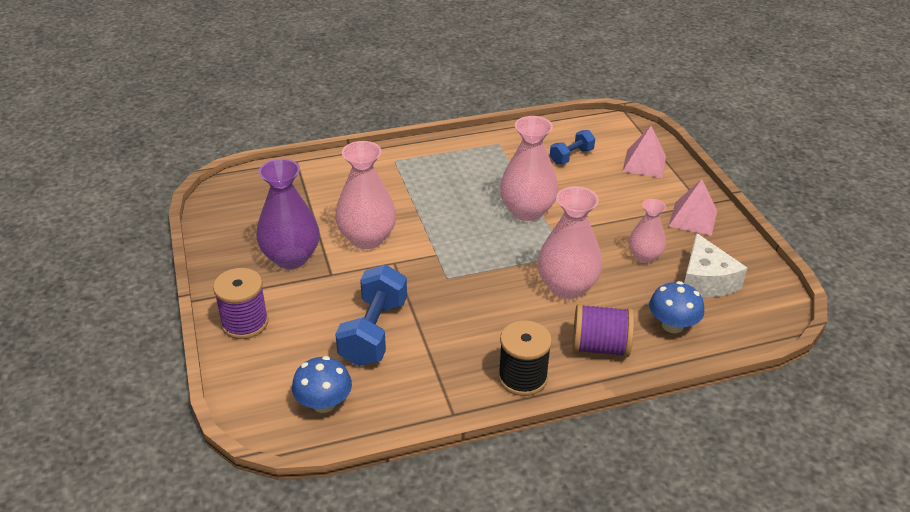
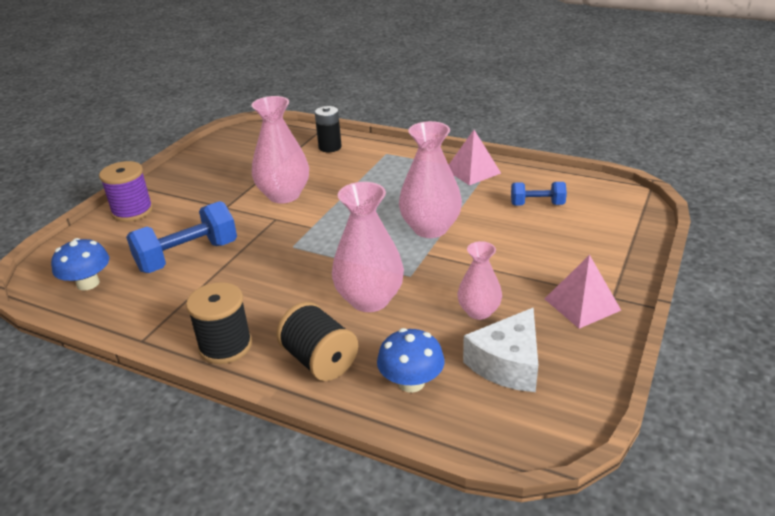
camera: 45 degrees right, 5 degrees down
purple vase [256,159,319,269] -> none
purple spool [573,304,634,357] -> black spool [276,302,358,381]
pink pyramid [622,126,666,178] -> pink pyramid moved to [449,130,501,185]
none -> black battery [315,106,342,152]

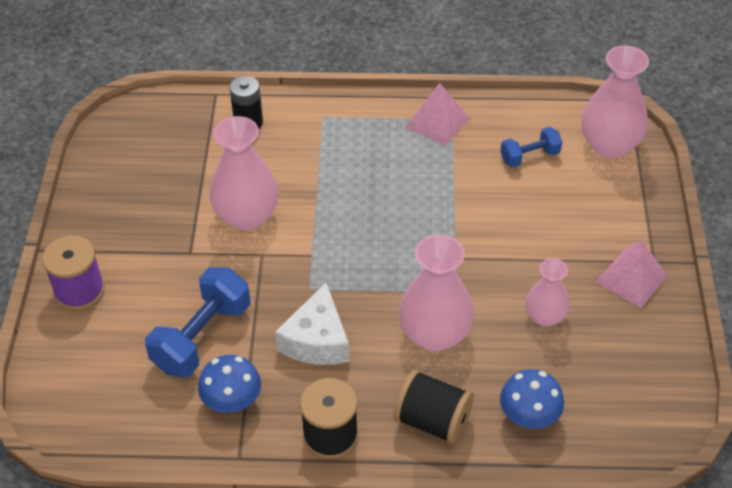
camera: 25 degrees left, 15 degrees up
blue mushroom [51,238,109,291] -> blue mushroom moved to [198,355,261,413]
pink vase [399,121,462,238] -> pink vase moved to [581,46,649,158]
white cheese [463,308,538,392] -> white cheese moved to [275,283,350,365]

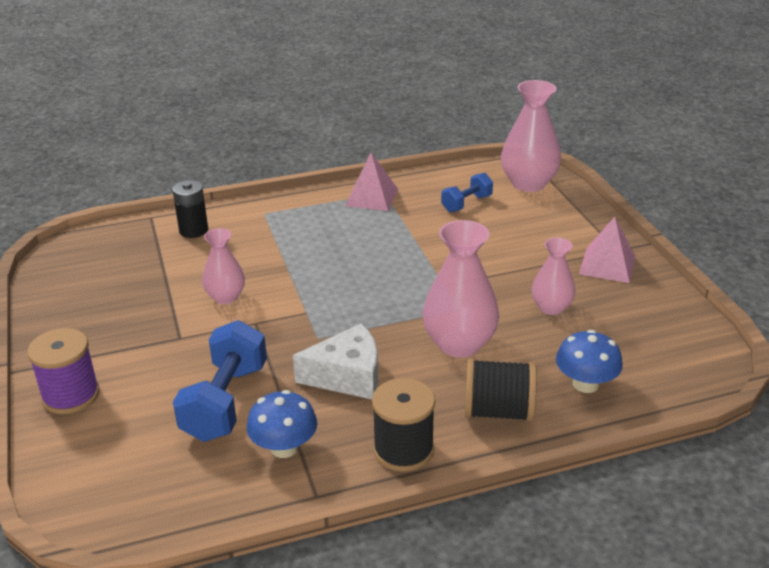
camera: 20 degrees left, 15 degrees down
pink vase [209,116,279,230] -> pink vase [202,228,245,304], size x0.60
white cheese [275,283,350,365] -> white cheese turned 90 degrees counterclockwise [293,323,378,399]

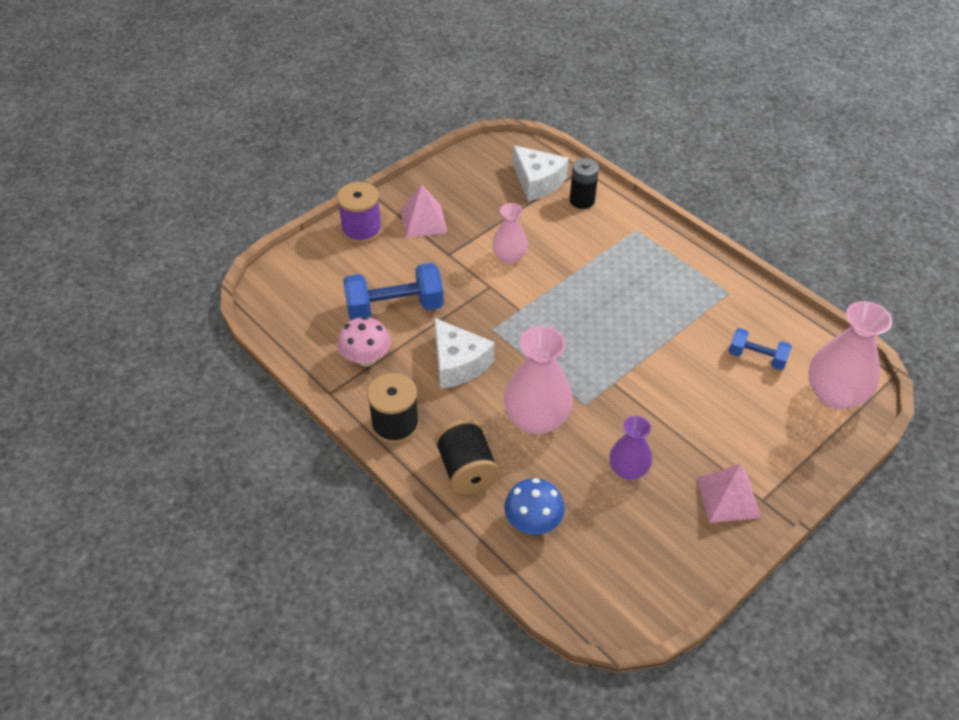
camera: 65 degrees right, 15 degrees up
blue mushroom [247,390,317,458] -> pink mushroom [338,316,391,366]
pink pyramid [345,153,398,211] -> pink pyramid moved to [400,184,448,238]
pink vase [532,237,576,315] -> purple vase [609,416,652,480]
none -> white cheese [513,145,569,201]

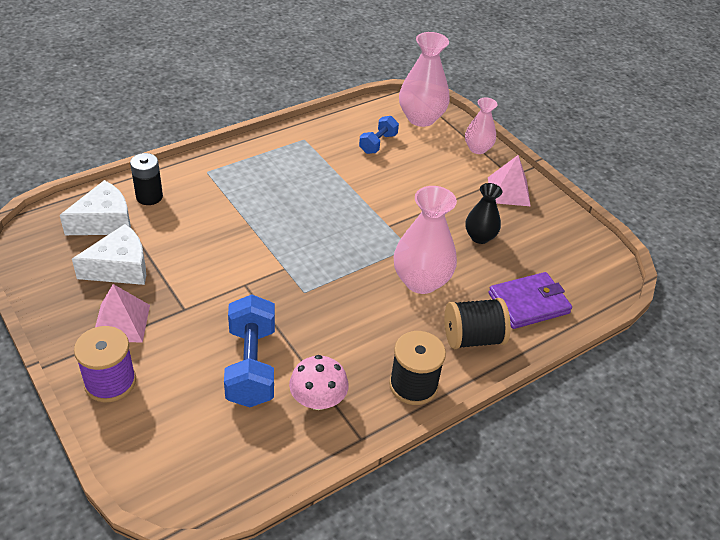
camera: 85 degrees left, 5 degrees down
white cheese [434,318,494,389] -> white cheese moved to [72,224,146,285]
pink vase [492,203,528,264] -> pink vase moved to [465,98,498,154]
blue mushroom [504,478,565,535] -> purple wallet [489,272,572,329]
purple vase [609,416,652,480] -> black vase [465,183,502,244]

